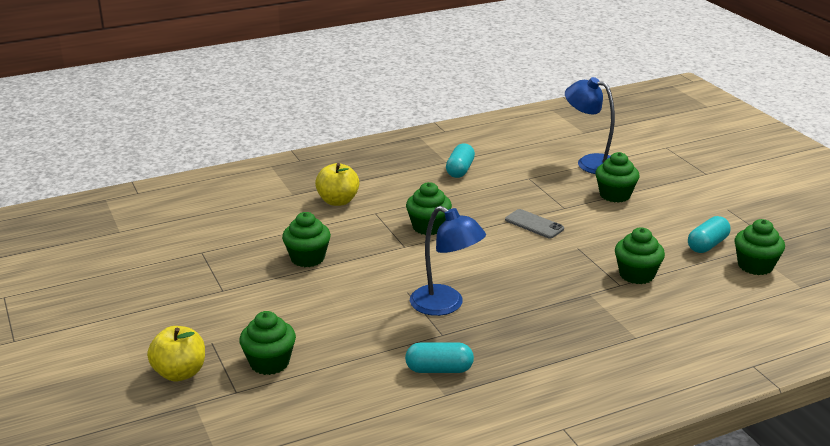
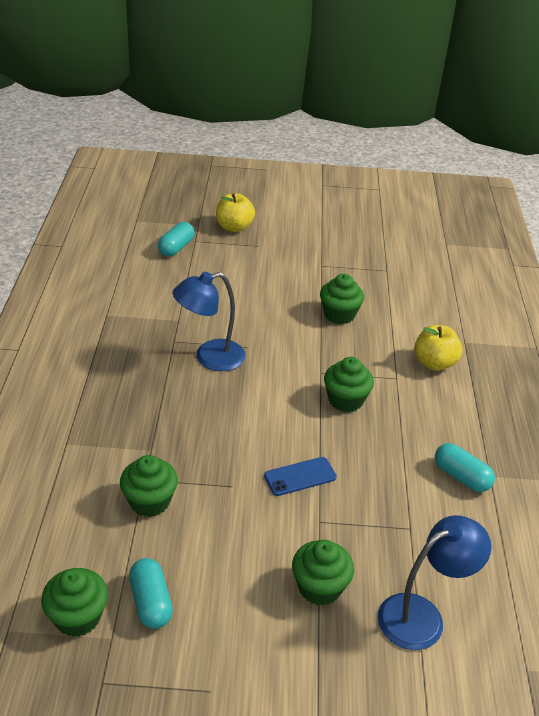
camera: 115 degrees right, 10 degrees up
green cupcake [239,311,296,375] -> none
turquoise capsule [405,342,474,373] -> turquoise capsule moved to [158,222,195,256]
grey phone [505,209,564,239] -> blue phone [264,457,337,496]

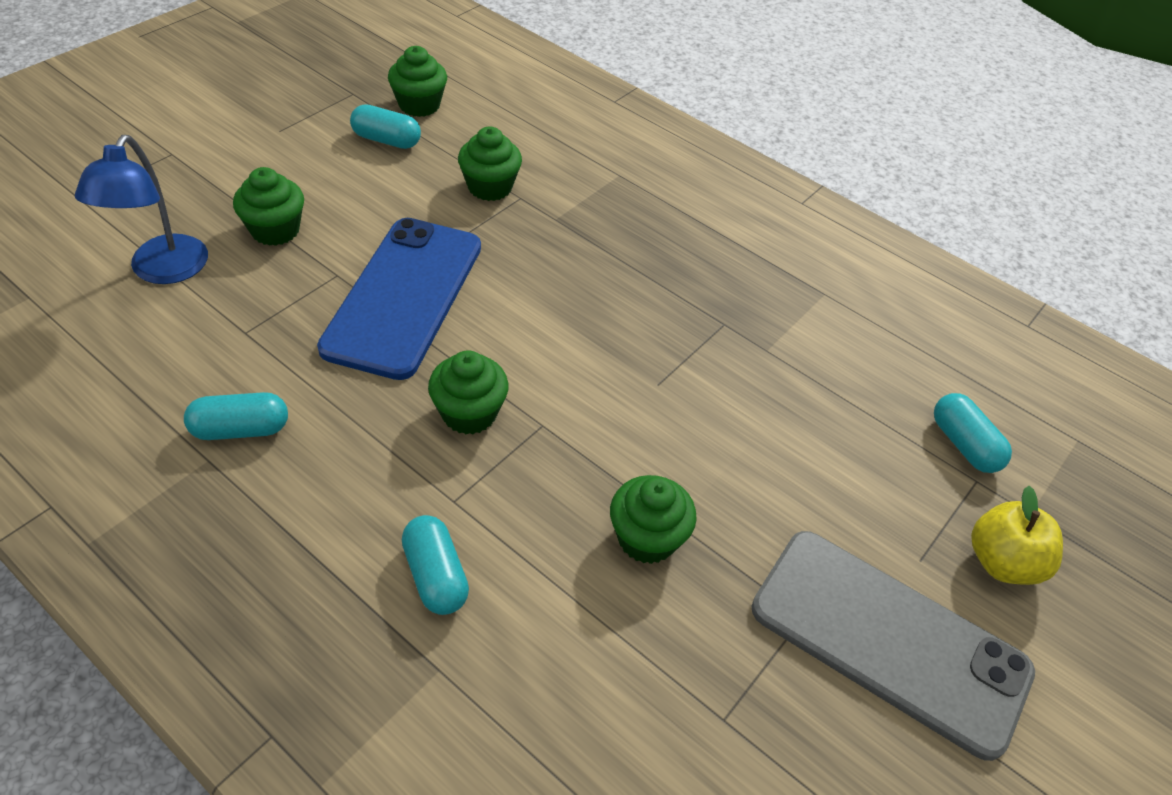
camera: 125 degrees right, 10 degrees up
blue lamp [173,272,245,371] -> none
blue phone [264,457,337,496] -> blue phone [317,218,481,380], size x2.35
yellow apple [414,325,462,371] -> turquoise capsule [402,515,469,615]
none -> grey phone [752,531,1035,761]

